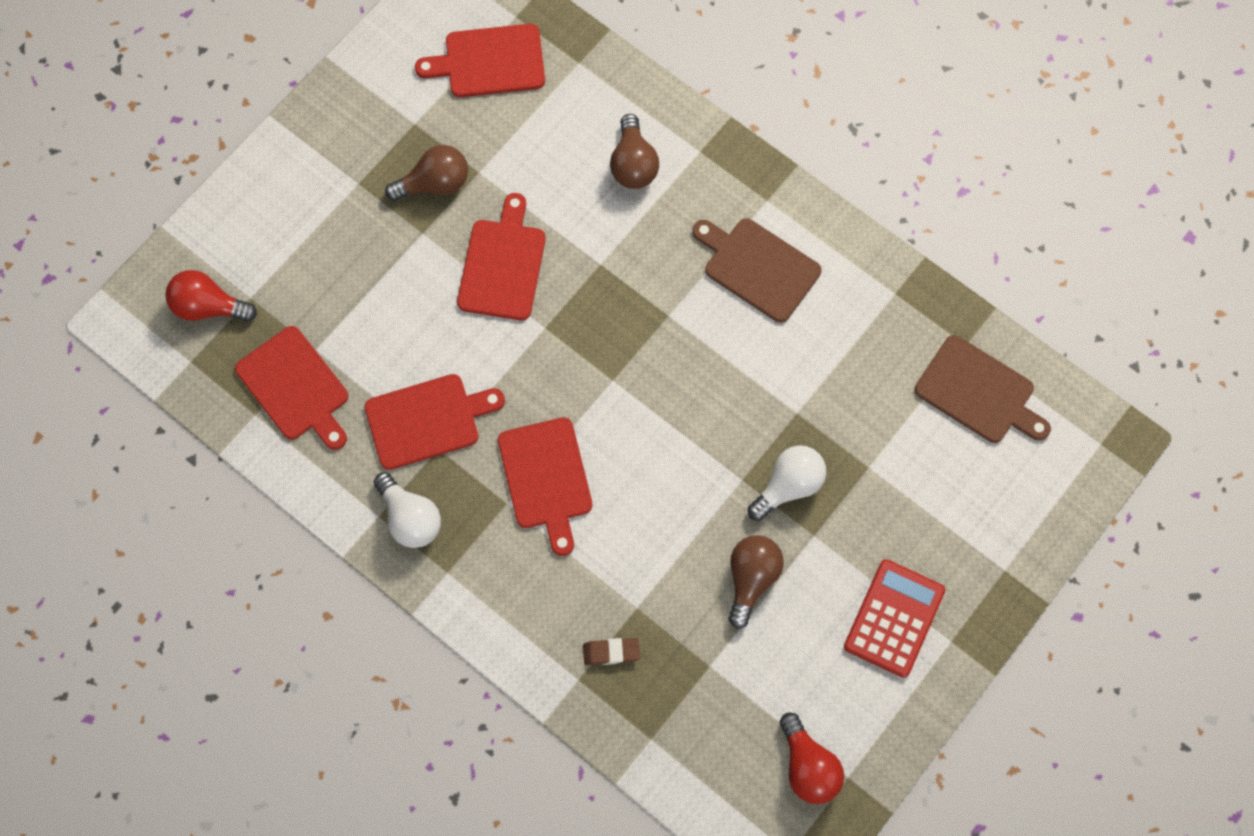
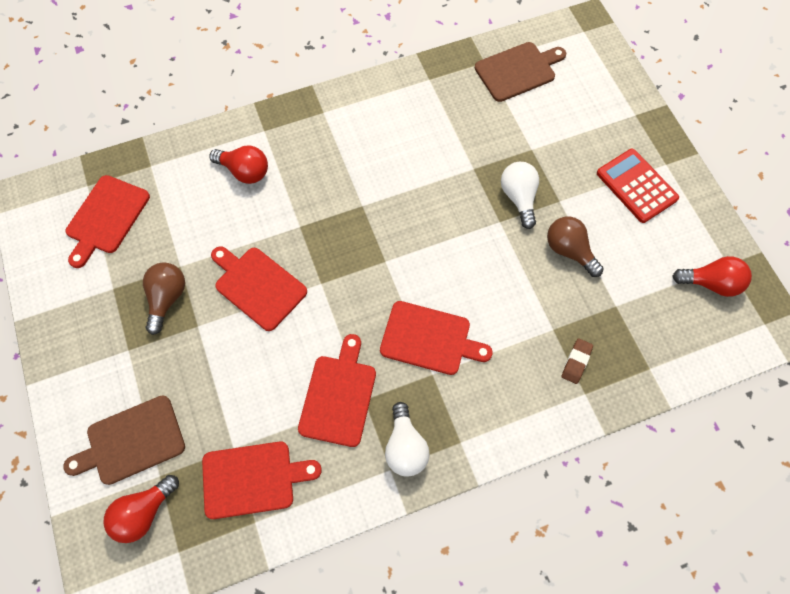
camera: 60 degrees left, 5 degrees down
white light bulb [374,472,441,548] -> white light bulb turned 90 degrees clockwise [385,402,430,476]
brown light bulb [610,114,659,189] -> red light bulb [209,145,268,184]
brown cutting board [692,218,821,323] -> brown cutting board moved to [63,395,185,485]

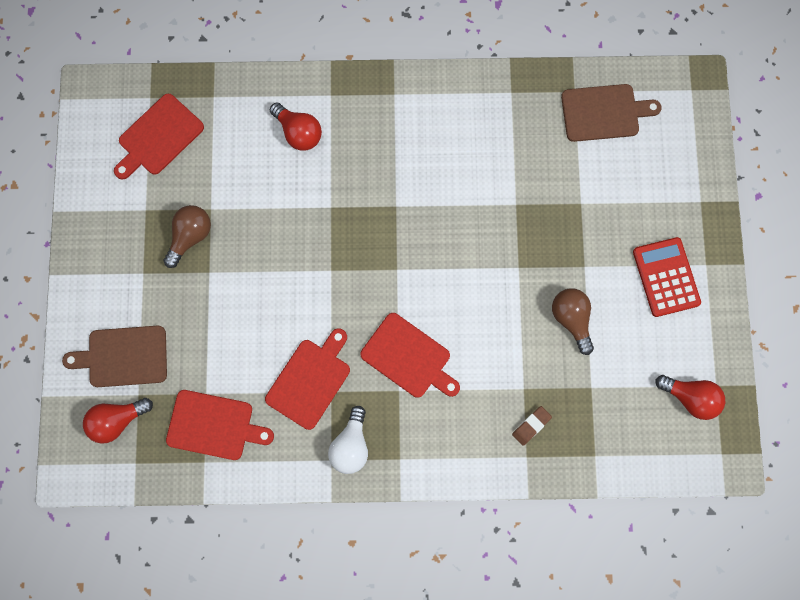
camera: 20 degrees right, 10 degrees up
red cutting board [211,246,307,331] -> none
white light bulb [501,162,539,229] -> none

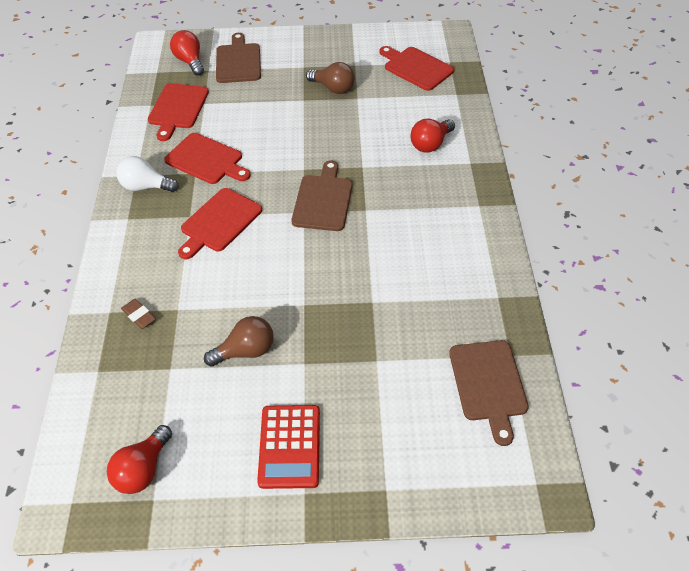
camera: 90 degrees right, 25 degrees down
red calculator [633,237,701,317] -> red calculator turned 105 degrees clockwise [257,405,320,489]
none -> brown cutting board [291,160,353,231]

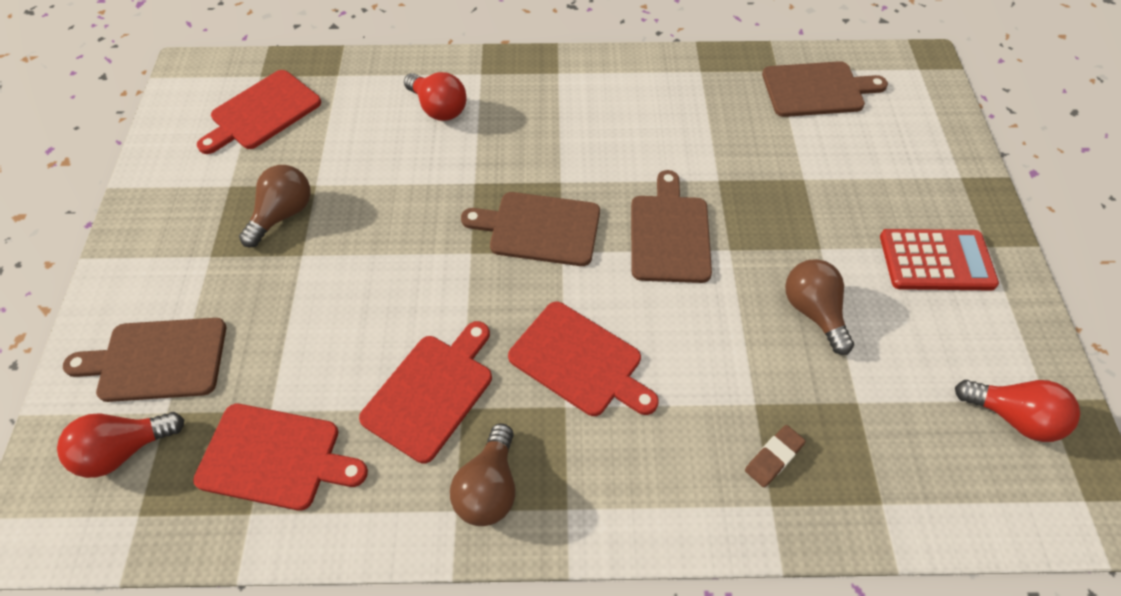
camera: 90 degrees left, 5 degrees up
white light bulb [116,156,179,192] -> brown light bulb [450,424,515,526]
none -> brown cutting board [631,170,712,283]

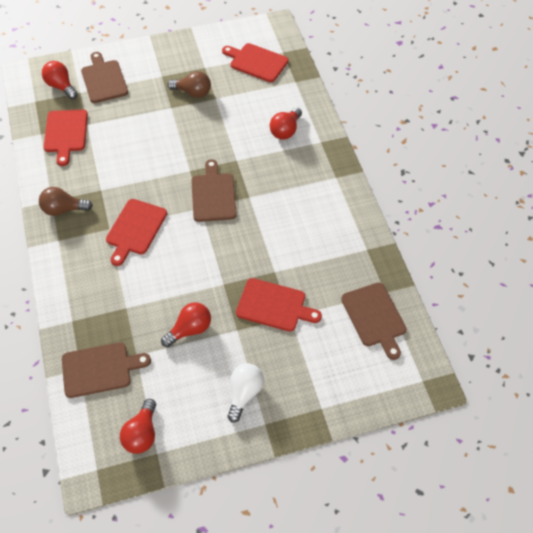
camera: 75 degrees right, 0 degrees up
red cutting board [359,321,492,464] -> red cutting board moved to [236,278,322,332]
brown cutting board [631,170,712,283] -> brown cutting board moved to [62,342,151,398]
brown eraser [745,425,806,487] -> none
brown light bulb [785,259,854,355] -> red light bulb [161,302,211,347]
red calculator [880,229,999,290] -> white light bulb [228,363,264,423]

